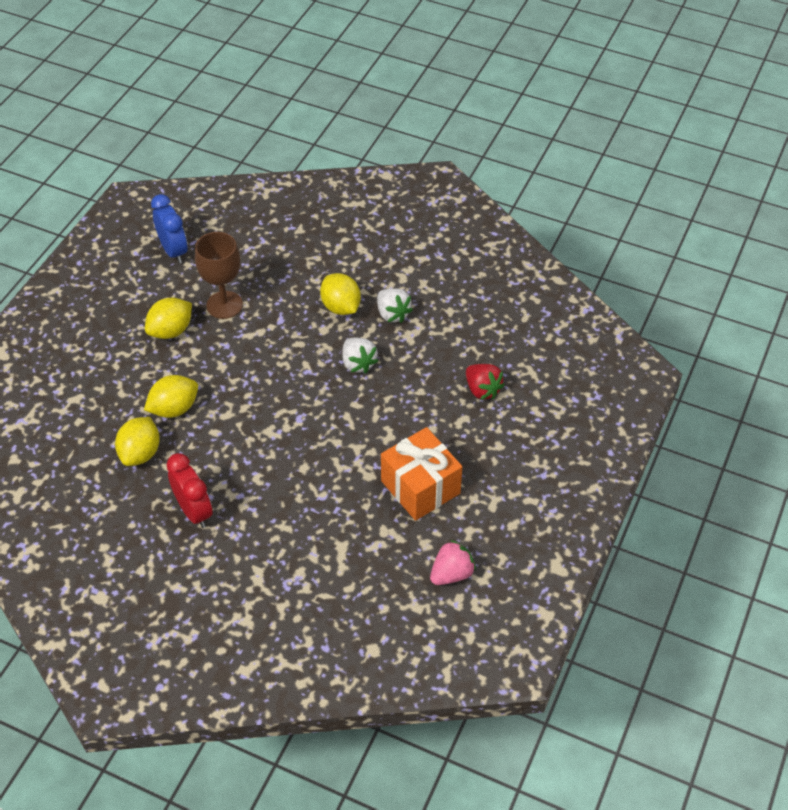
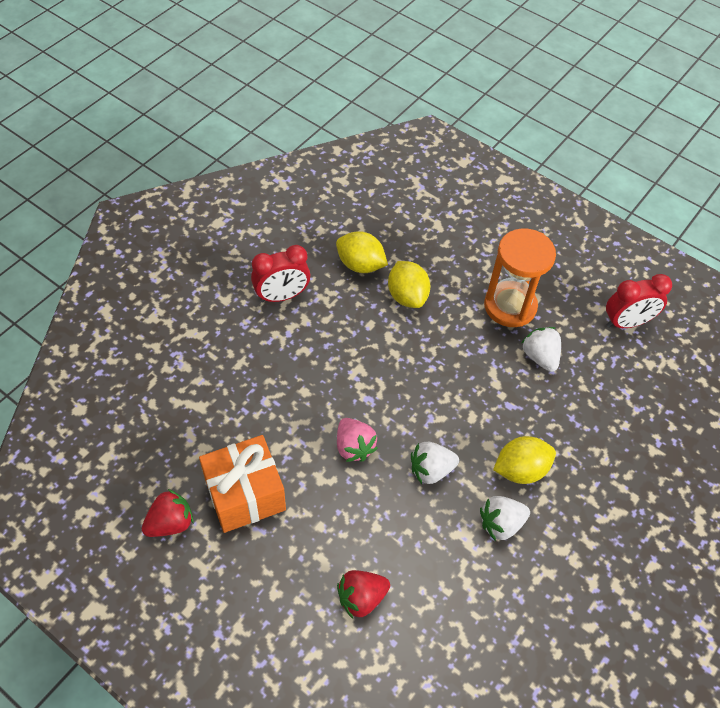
camera: 100 degrees right, 5 degrees up
yellow lemon [145,298,192,339] -> orange hourglass [484,228,556,327]
blue clock [151,194,188,263] -> red clock [606,274,672,328]
brown goblet [195,232,243,319] -> white strawberry [522,327,561,372]
pink strawberry [430,540,476,585] -> pink strawberry moved to [337,418,378,462]
none -> red strawberry [142,489,194,537]

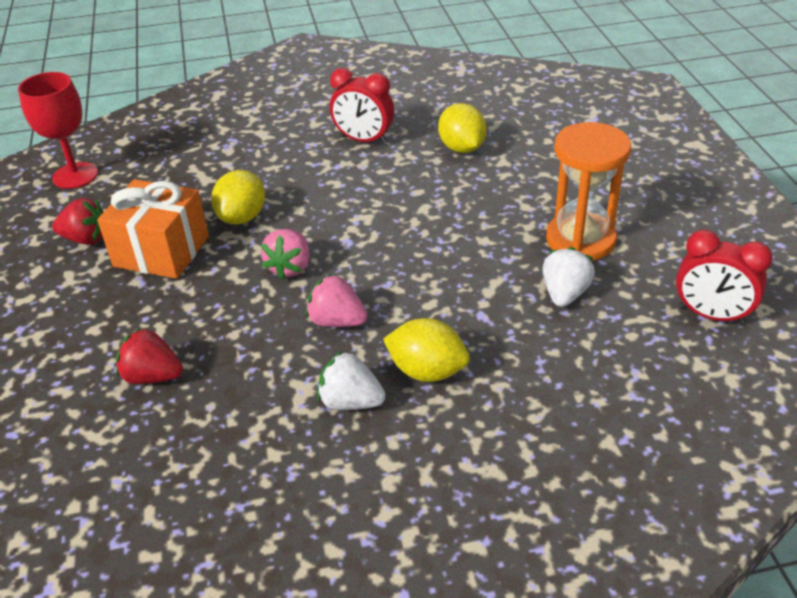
camera: 45 degrees right, 15 degrees down
yellow lemon [388,261,430,308] -> yellow lemon moved to [211,170,265,224]
white strawberry [411,442,459,484] -> pink strawberry [306,274,368,327]
none -> red goblet [18,72,98,189]

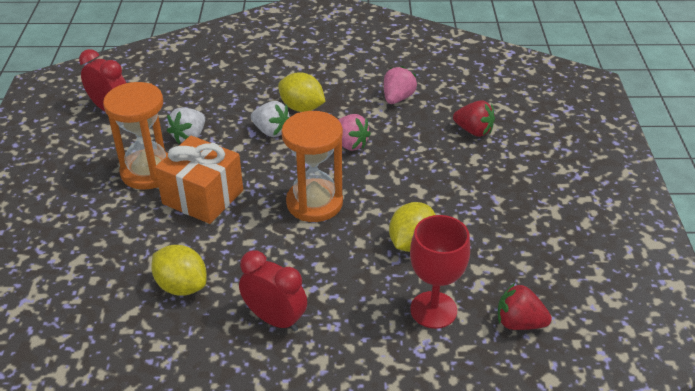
camera: 170 degrees left, 0 degrees up
red goblet [18,72,98,189] -> red goblet moved to [410,215,470,329]
red strawberry [52,198,104,245] -> red strawberry moved to [498,283,552,330]
orange gift [97,179,209,279] -> orange gift moved to [155,135,243,224]
pink strawberry [261,229,310,280] -> pink strawberry moved to [384,66,417,104]
white strawberry [317,351,386,410] -> white strawberry moved to [251,101,290,137]
yellow lemon [438,103,487,153] -> yellow lemon turned 45 degrees counterclockwise [151,245,207,296]
none -> orange hourglass [282,111,343,222]

